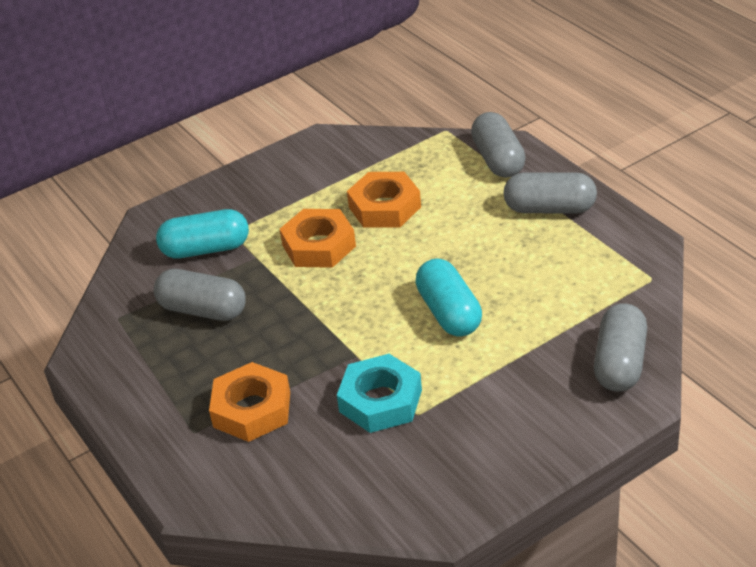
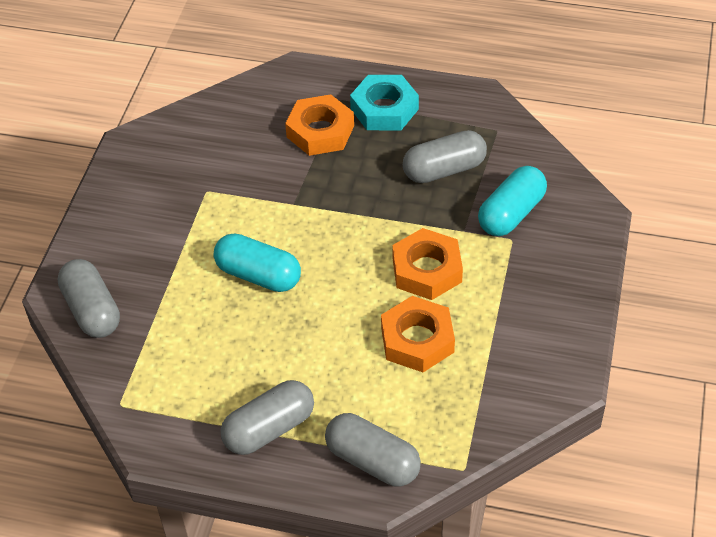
camera: 135 degrees right, 10 degrees up
turquoise nut [337,354,422,433] -> turquoise nut moved to [350,75,419,130]

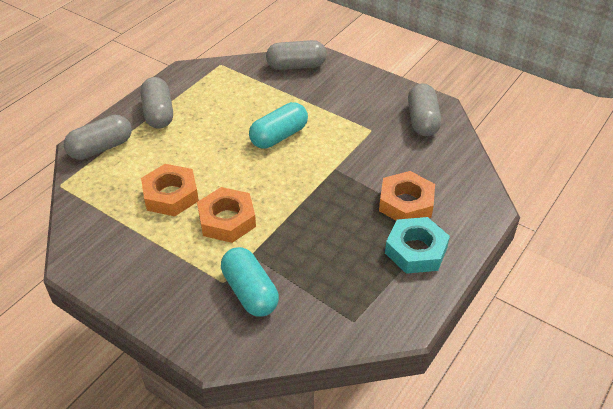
camera: 110 degrees right, 5 degrees down
grey capsule [403,130,487,183] -> grey capsule moved to [408,83,441,136]

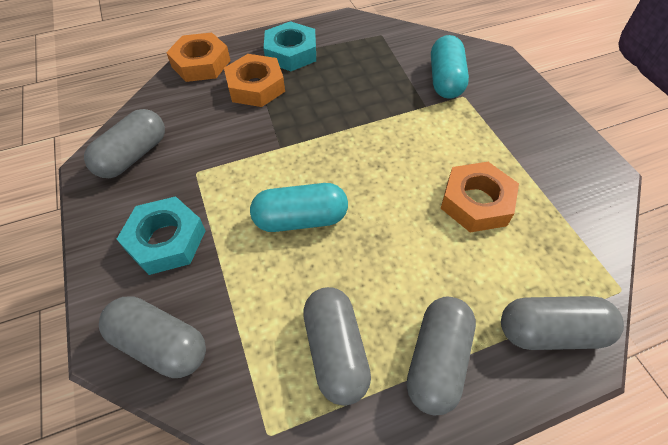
camera: 145 degrees left, 10 degrees up
orange nut [197,187,256,243] -> orange nut moved to [166,32,231,82]
none -> turquoise nut [117,196,206,275]
none -> grey capsule [303,287,371,406]

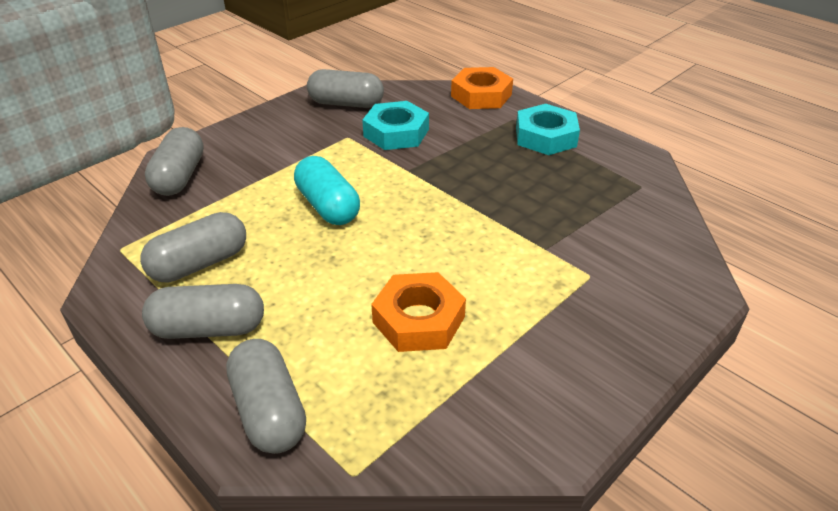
camera: 65 degrees right, 15 degrees down
turquoise nut [117,196,206,275] -> turquoise nut moved to [362,101,429,150]
orange nut [224,54,285,107] -> none
turquoise capsule [431,35,469,99] -> none

